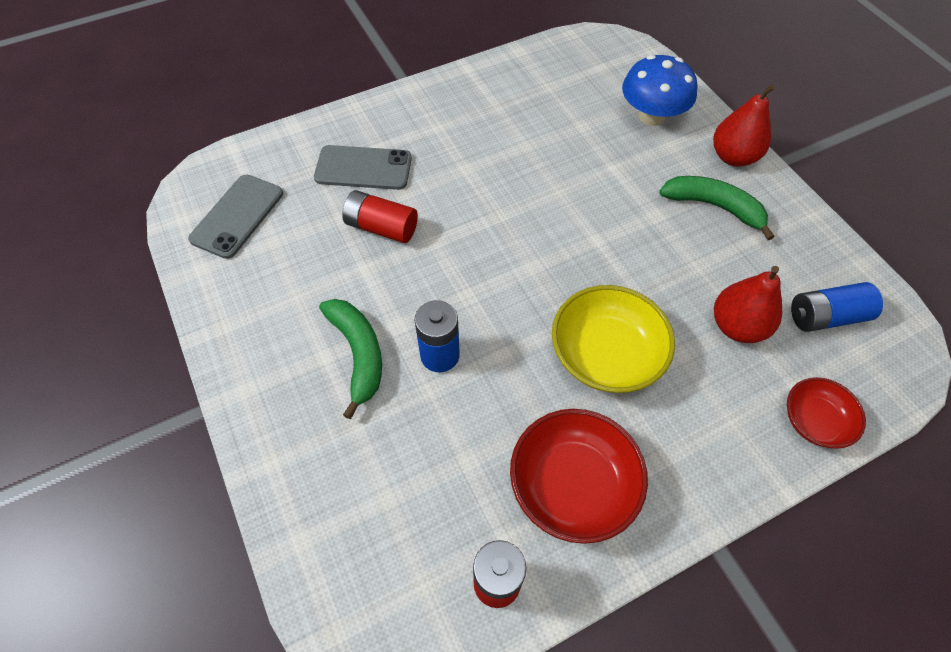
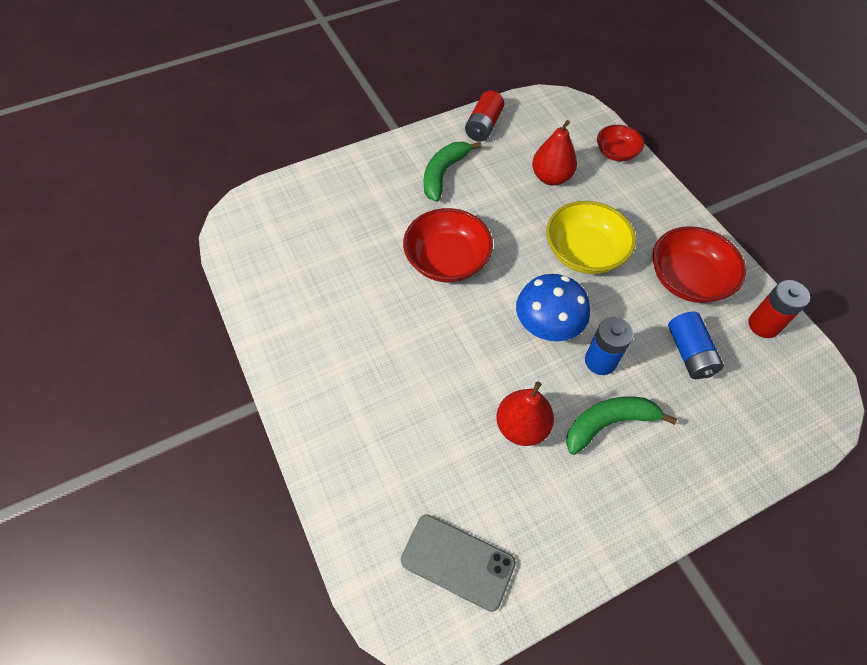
camera: 90 degrees left, 0 degrees up
grey phone [314,145,412,190] -> none
red battery [342,190,418,243] -> red battery moved to [465,90,505,142]
blue mushroom [622,55,697,126] -> blue mushroom moved to [516,274,590,341]
red pear [713,84,775,167] -> red pear moved to [496,382,554,446]
blue battery [791,282,883,332] -> blue battery moved to [668,312,724,379]
none -> red bowl [403,208,493,282]

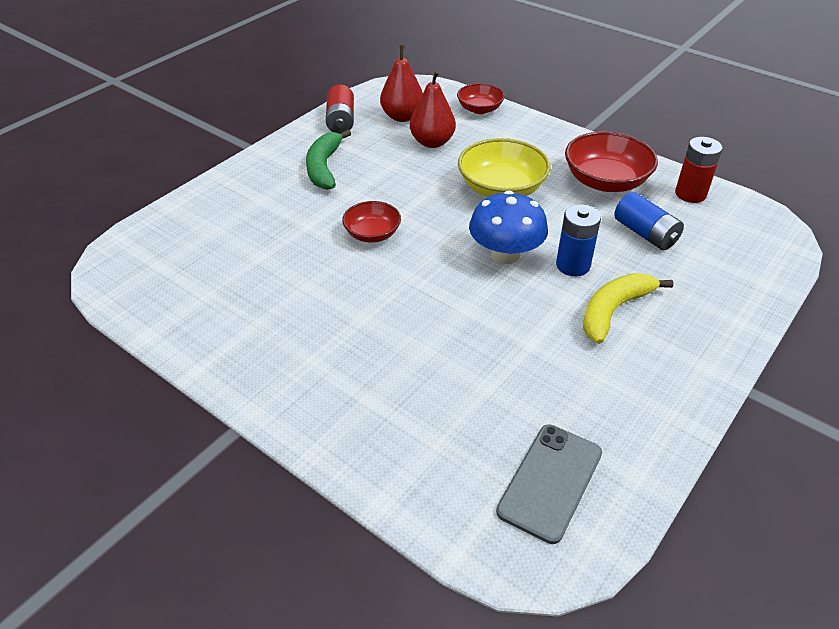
camera: 25 degrees left, 15 degrees down
grey phone [401,514,516,612] -> grey phone turned 60 degrees counterclockwise [496,424,602,544]
red bowl [403,208,493,282] -> red bowl [342,201,401,243], size x0.60
red pear [496,382,554,446] -> red pear moved to [380,45,423,122]
green banana [566,396,677,455] -> yellow banana [583,273,674,344]

